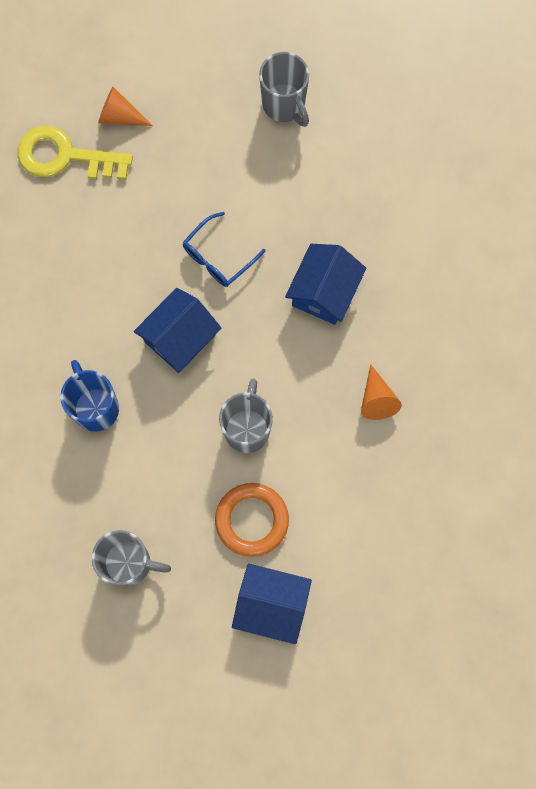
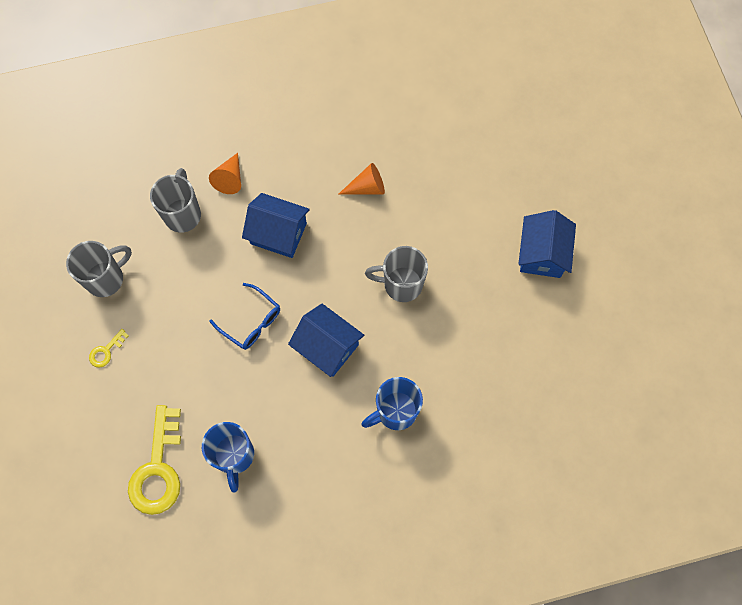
camera: 95 degrees left, 5 degrees down
grey mug [92,530,171,586] -> grey mug moved to [150,168,201,233]
orange cone [98,87,153,126] -> orange cone moved to [209,153,241,194]
orange ring [215,483,289,557] -> none
none -> yellow key [89,329,129,368]
none -> blue mug [202,422,254,493]

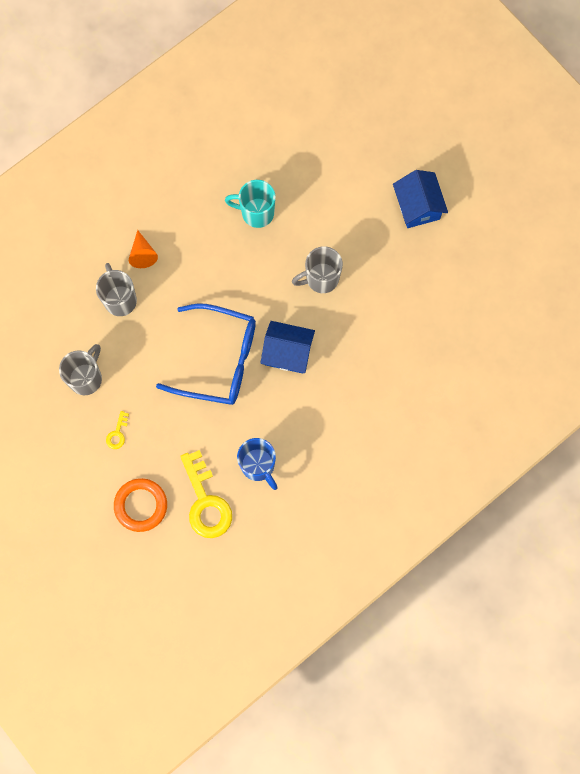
camera: 25 degrees left, 5 degrees up
blue glasses [209,283,280,350] -> blue glasses [156,303,256,405], size x1.91
blue house [242,193,310,258] -> none
orange cone [339,163,385,194] -> turquoise mug [225,180,276,228]
blue mug [362,377,423,430] -> none
none -> orange ring [114,478,167,532]

